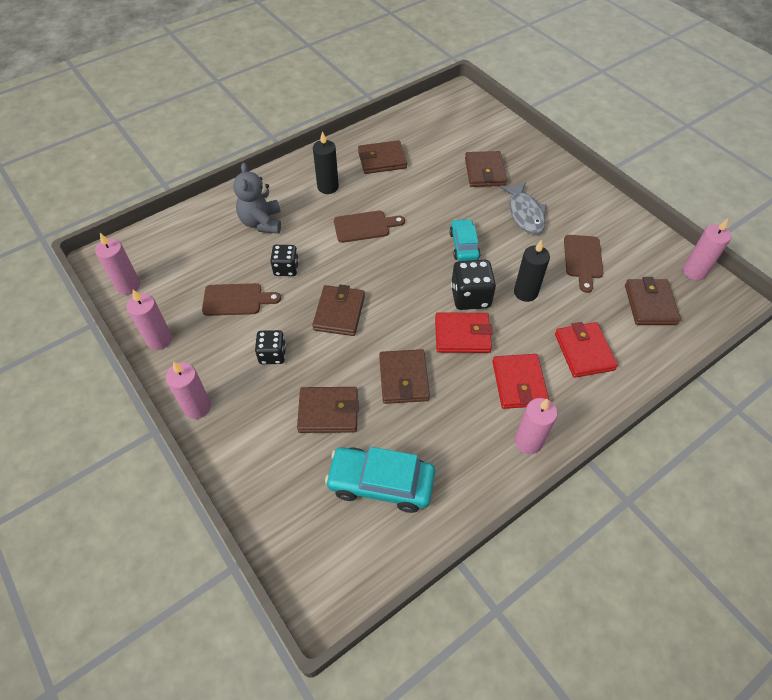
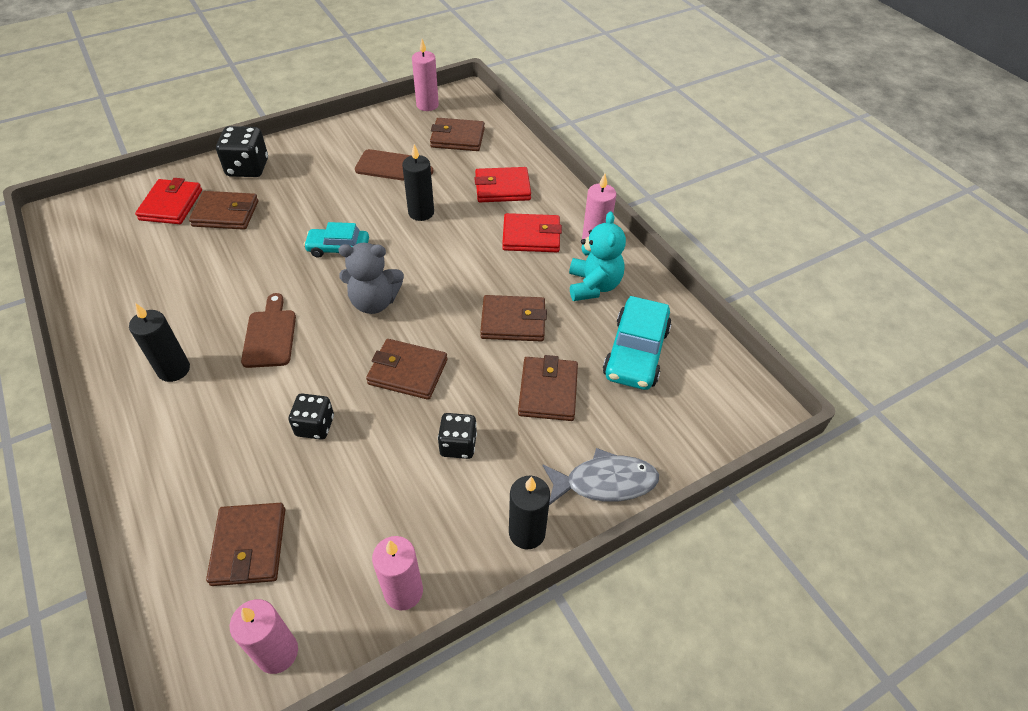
camera: 85 degrees left, 5 degrees down
pink candle [166,361,211,419] -> black candle [509,476,550,549]
brown cutting board [202,283,281,316] -> none
grey teddy bear [233,163,281,234] -> grey teddy bear moved to [338,243,404,314]
brown wallet [358,140,407,174] -> brown wallet moved to [206,503,285,586]
red wallet [435,312,493,353] -> red wallet moved to [135,178,202,224]
black dice [451,260,496,310] -> black dice moved to [216,126,268,177]
grey fish [500,182,546,234] -> grey fish moved to [543,448,659,505]
none -> turquoise teddy bear [569,211,626,301]

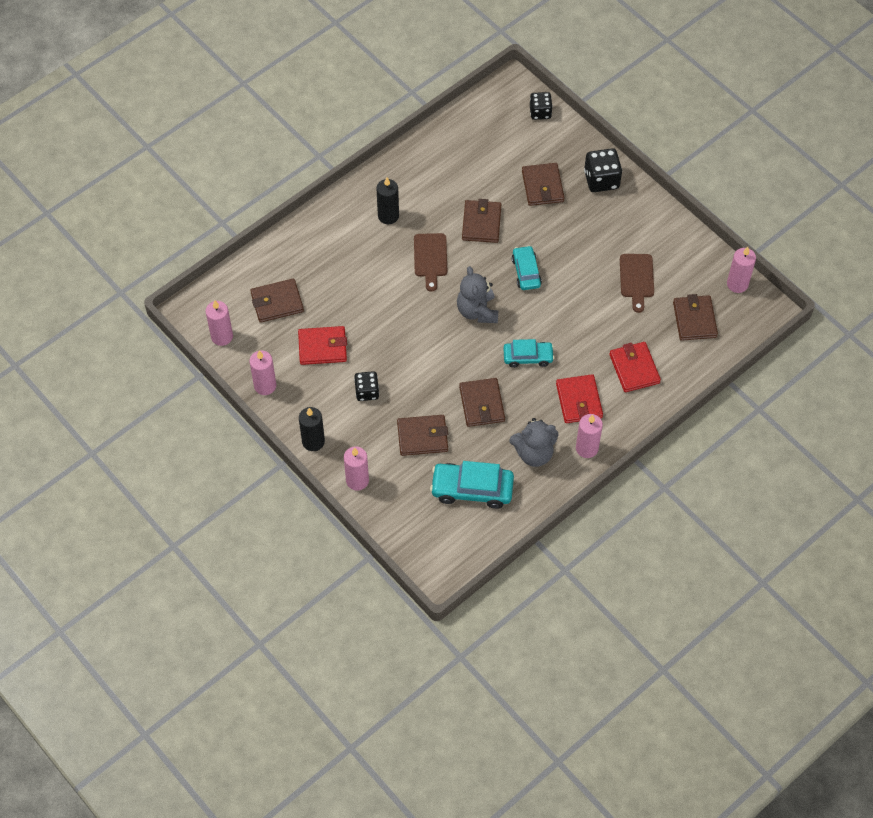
camera: 80 degrees right, 10 degrees up
red wallet [135,178,202,224] -> red wallet moved to [298,326,347,365]
brown cutting board [241,293,296,368] -> brown cutting board turned 105 degrees clockwise [414,233,447,292]
black dice [289,393,334,440] -> black dice moved to [530,92,553,120]
brown wallet [366,339,447,400] -> brown wallet moved to [462,199,501,243]
black candle [402,144,434,221] -> none
grey fish [543,448,659,505] -> pink candle [344,446,369,491]
turquoise teddy bear [569,211,626,301] -> grey teddy bear [509,418,559,467]
none -> turquoise car [503,339,554,368]

